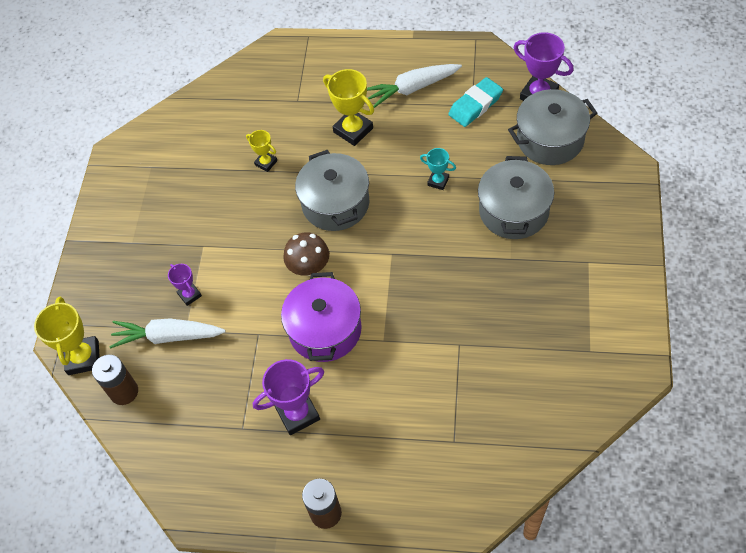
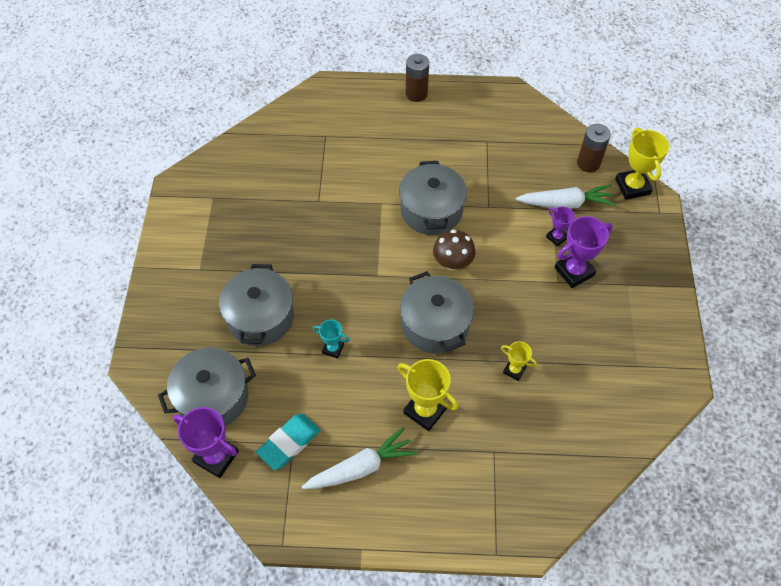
camera: 170 degrees right, 0 degrees up
purple trophy [253,359,324,435] -> purple trophy moved to [555,216,613,288]
purple pot [281,272,362,362] -> grey pot [399,161,467,235]

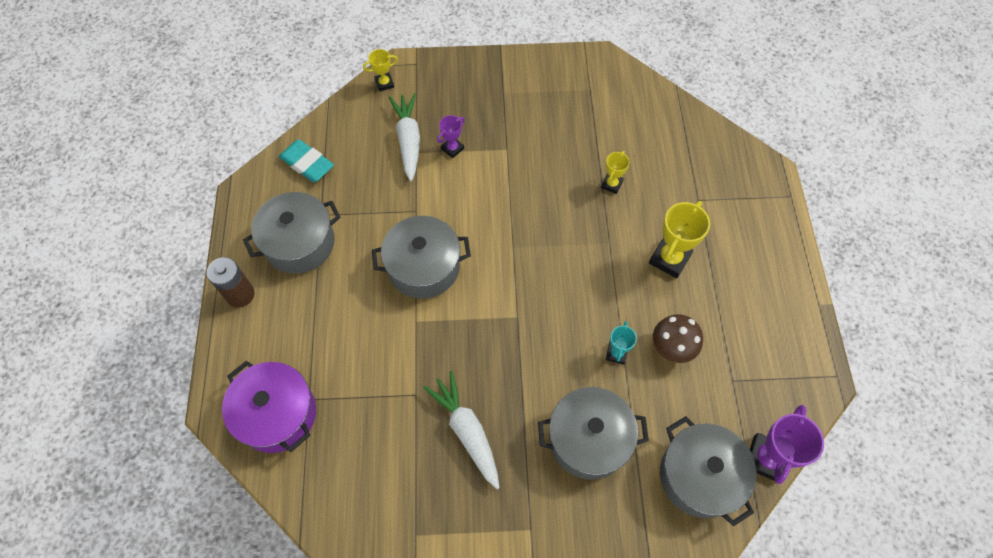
camera: 95 degrees left, 5 degrees up
turquoise eraser [256,413,320,470] -> turquoise eraser moved to [279,139,334,182]
white carrot [302,427,417,489] -> white carrot moved to [423,371,499,489]
grey pot [400,271,474,354] -> grey pot moved to [243,192,341,274]
brown mushroom [433,229,475,270] -> brown mushroom moved to [653,314,703,363]
purple trophy [555,216,613,288] -> none
brown battery [577,124,611,172] -> none
yellow trophy [615,128,669,200] -> yellow trophy [363,49,398,92], size x0.56
none -> purple pot [222,361,316,453]

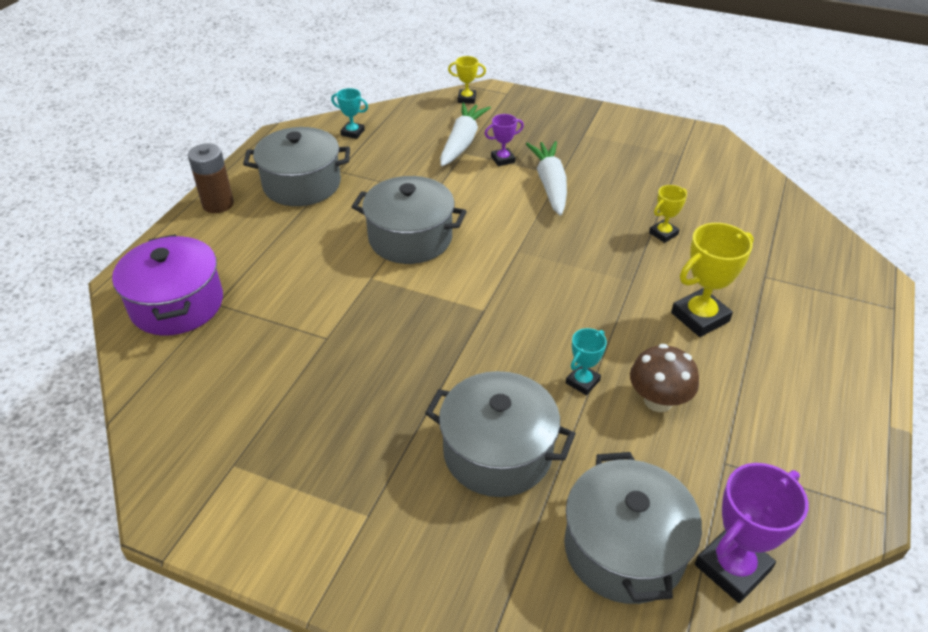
camera: 25 degrees right, 20 degrees down
turquoise eraser [279,139,334,182] -> turquoise trophy [331,88,368,139]
white carrot [423,371,499,489] -> white carrot moved to [526,141,567,216]

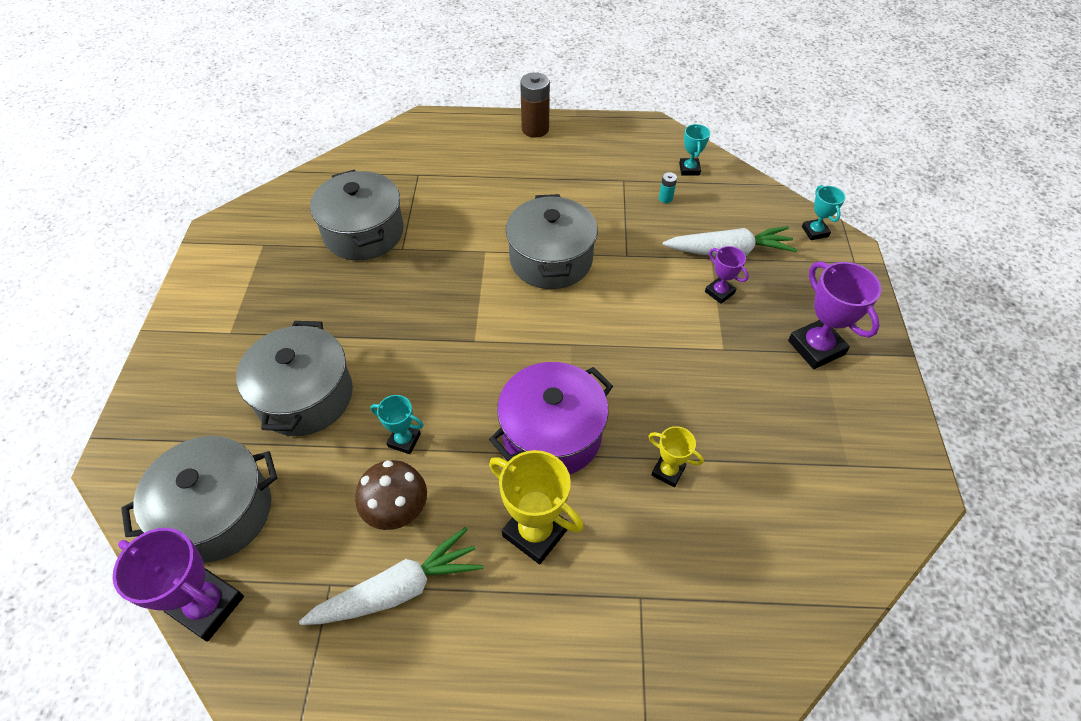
camera: 70 degrees right, 10 degrees up
purple pot [112,234,223,336] -> purple pot moved to [489,362,613,474]
grey pot [243,127,350,206] -> grey pot moved to [310,170,404,261]
yellow trophy [448,56,486,104] -> turquoise trophy [802,185,845,240]
white carrot [526,141,567,216] -> white carrot moved to [299,527,483,625]
none -> turquoise battery [659,172,677,203]
none -> purple trophy [788,261,881,369]

